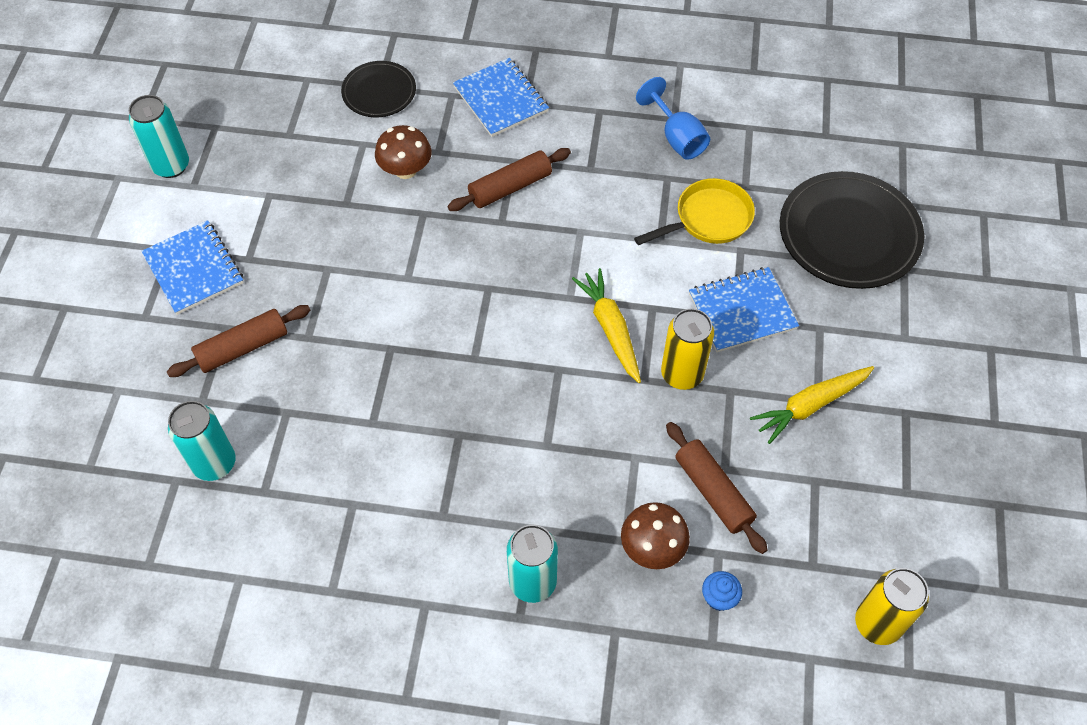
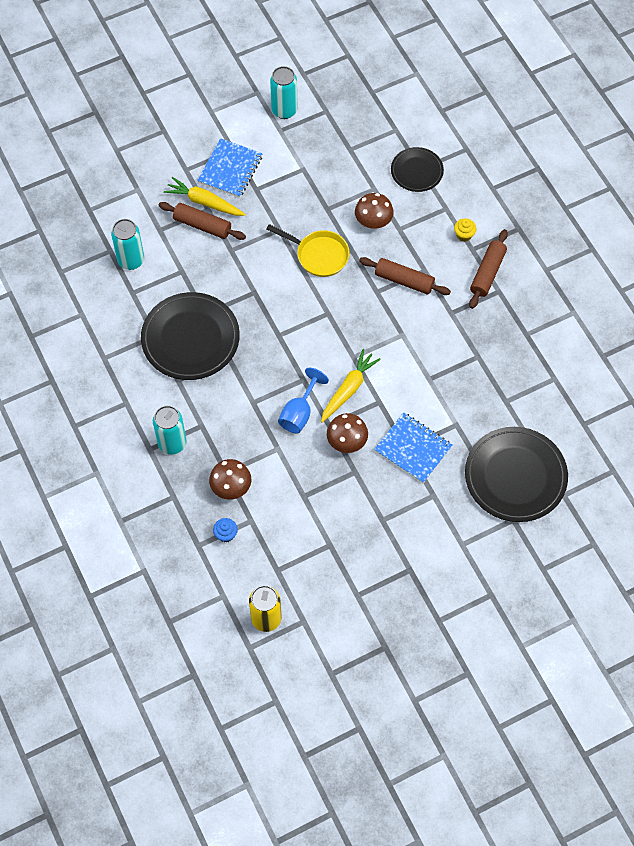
camera: 55 degrees right, 5 degrees up
blue notebook [453,58,549,137] -> yellow cupcake [454,218,476,242]
yellow pan [634,178,755,245] -> yellow pan moved to [267,224,350,277]
blue goblet [636,77,710,160] -> blue goblet moved to [278,368,329,433]
yellow can [661,308,714,390] -> brown mushroom [327,413,368,453]
brown rolling pin [666,422,767,554] -> brown rolling pin moved to [469,229,508,309]
yellow carrot [750,366,874,444] -> yellow carrot moved to [164,177,246,216]
none -> black plate [141,292,240,380]

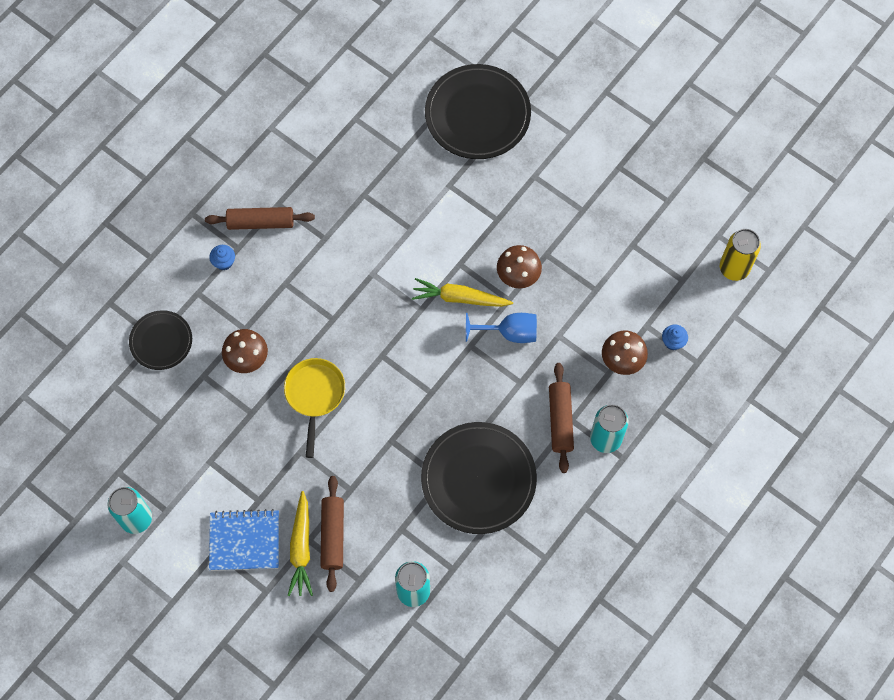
camera: 115 degrees left, 5 degrees up
brown rolling pin [359,257,451,295] -> brown rolling pin moved to [549,363,574,473]
blue notebook [374,412,452,483] -> none
yellow cupcake [454,218,476,242] -> blue cupcake [209,245,235,271]

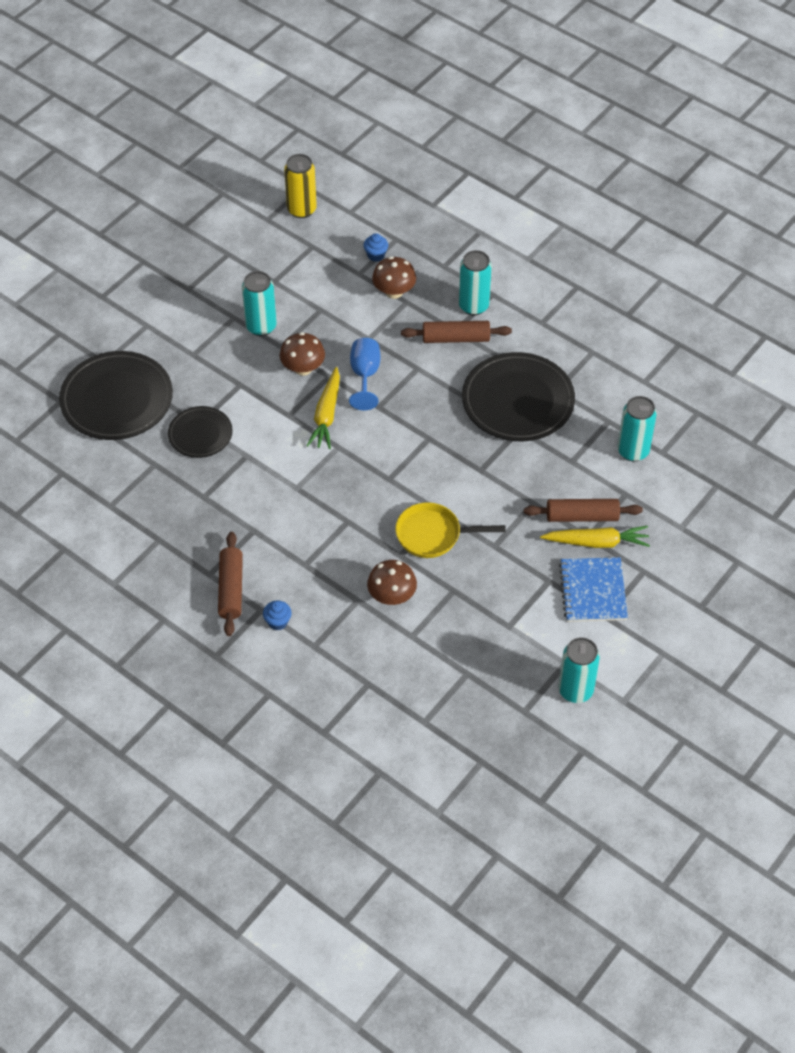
camera: 90 degrees left, 15 degrees down
black plate [129,310,192,370] -> black plate moved to [168,406,233,458]
none -> turquoise can [242,271,277,336]

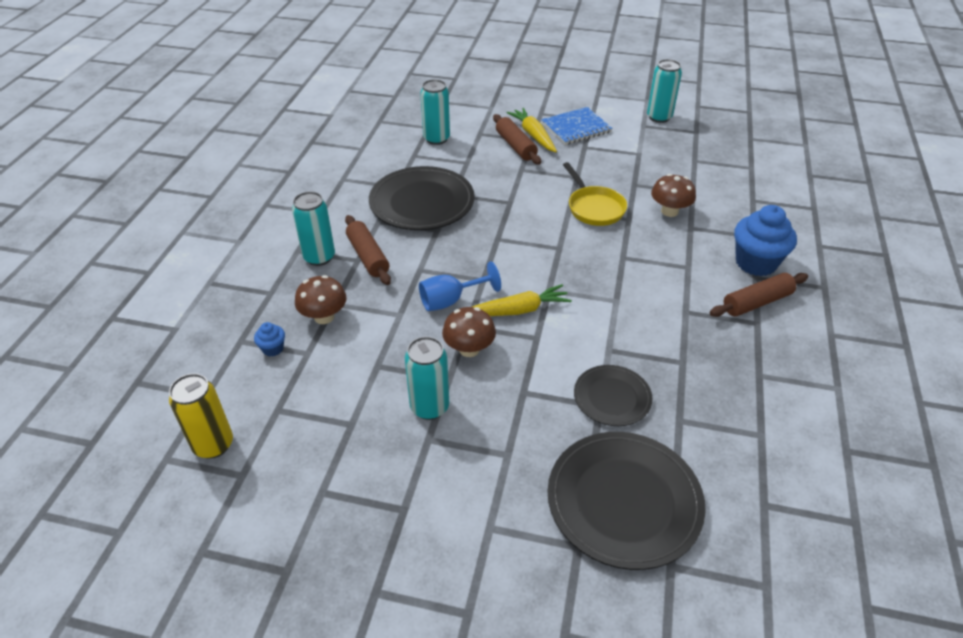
camera: 115 degrees left, 10 degrees down
blue cupcake [263,601,292,630] -> blue cupcake [734,205,797,276], size x2.19

